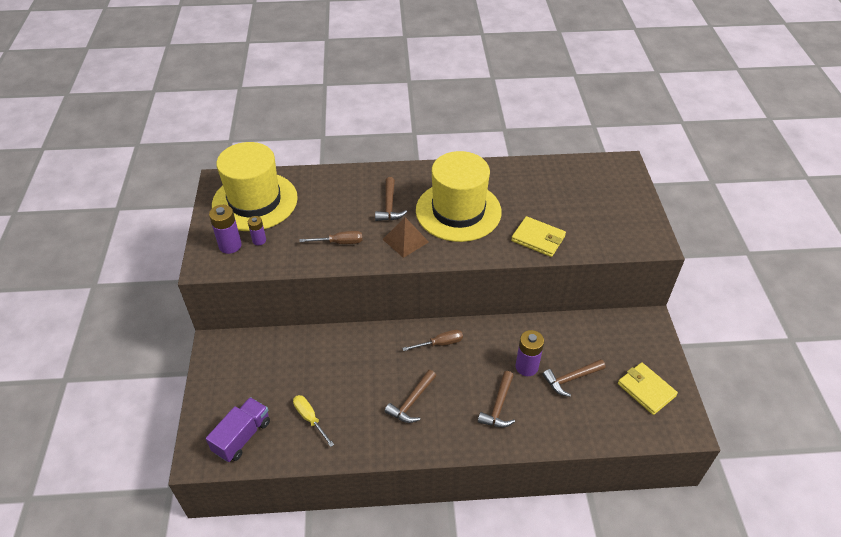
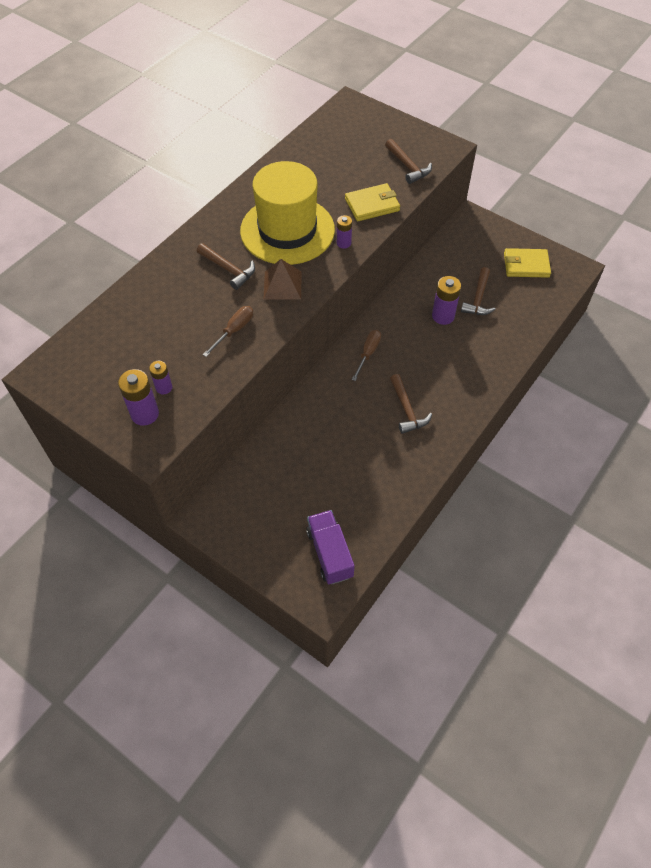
camera: 50 degrees left, 10 degrees up
yellow hat [212,142,298,231] -> none
yellow screwdriver [293,395,334,447] -> none
brown hammer [478,371,515,427] -> brown hammer moved to [385,139,432,184]
none -> purple battery [337,215,352,249]

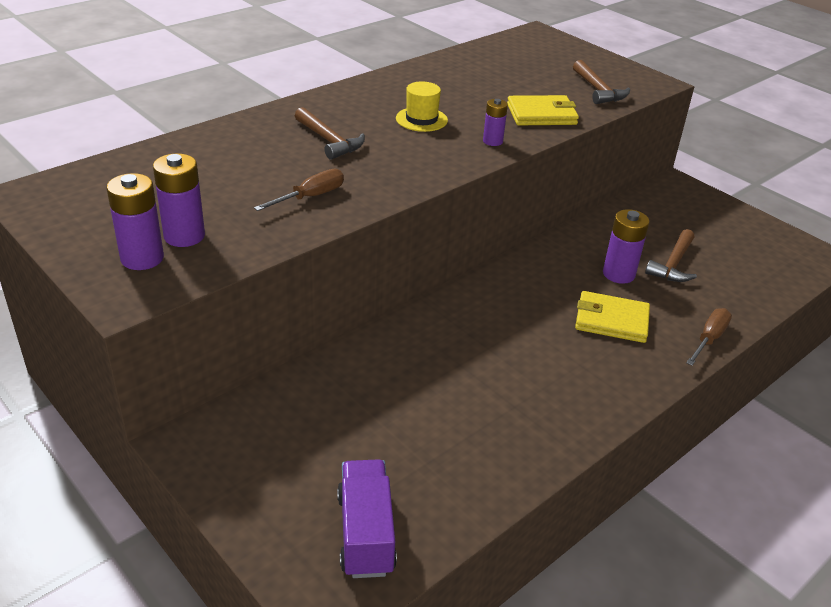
camera: 10 degrees right, 20 degrees down
purple battery [149,361,172,394] -> purple battery [153,153,205,247], size x1.63
yellow hat [240,161,335,265] -> yellow hat [396,81,448,132], size x0.41
brown pyramid [263,259,302,300] -> none
brown screwdriver [352,330,381,381] -> brown screwdriver moved to [686,308,732,366]
brown hammer [390,374,432,434] -> none
yellow wallet [504,248,551,278] -> yellow wallet moved to [575,291,650,343]

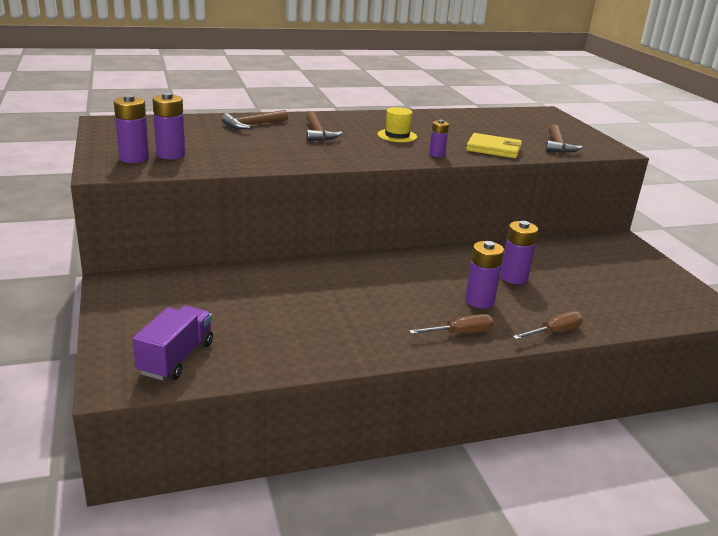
camera: 25 degrees right, 10 degrees down
brown screwdriver [254,169,344,211] -> brown screwdriver moved to [409,314,494,334]
yellow wallet [575,291,650,343] -> purple battery [465,241,504,309]
brown hammer [645,229,697,282] -> brown hammer moved to [221,110,288,129]

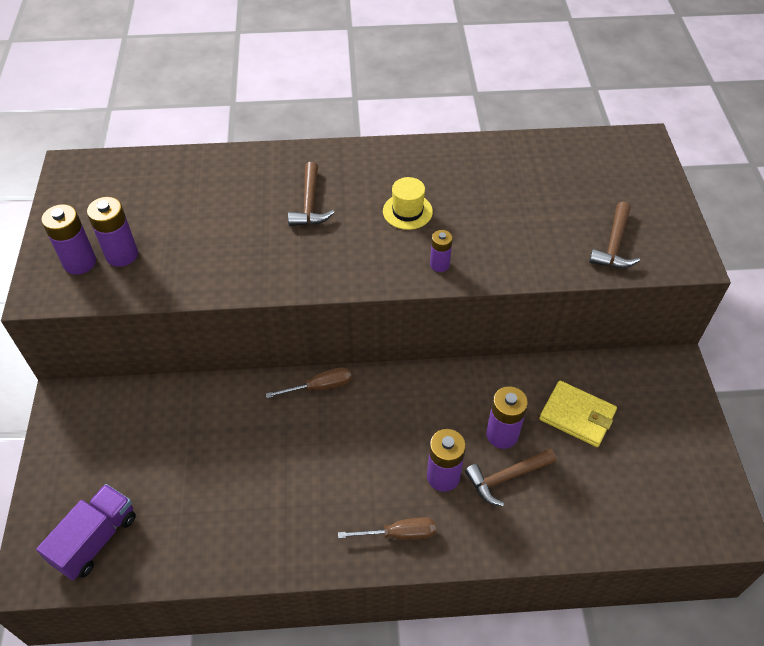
camera: 15 degrees right, 25 degrees up
brown hammer [221,110,288,129] -> brown hammer moved to [465,448,556,507]
yellow wallet [466,133,522,158] -> yellow wallet moved to [539,380,617,447]
brown screwdriver [513,311,583,340] -> brown screwdriver moved to [266,367,352,398]

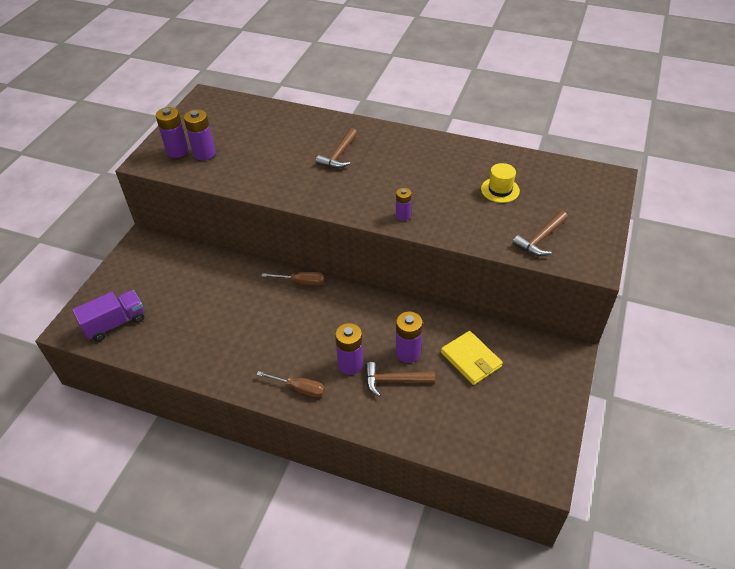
camera: 25 degrees right, 5 degrees down
yellow hat [383,177,433,230] -> yellow hat moved to [481,163,520,203]

